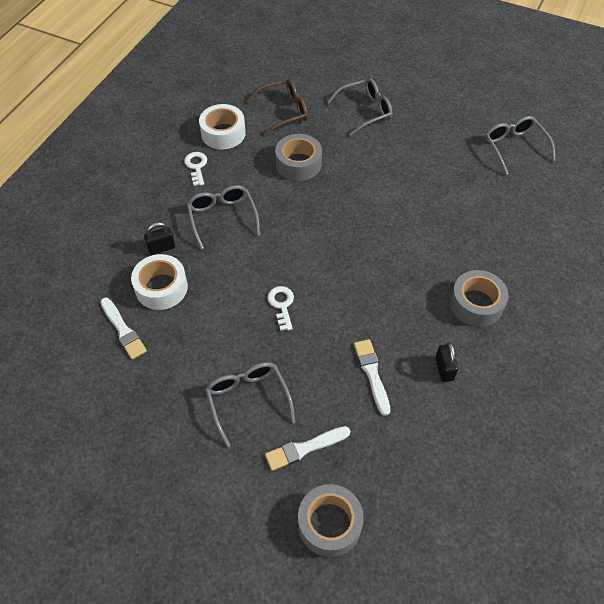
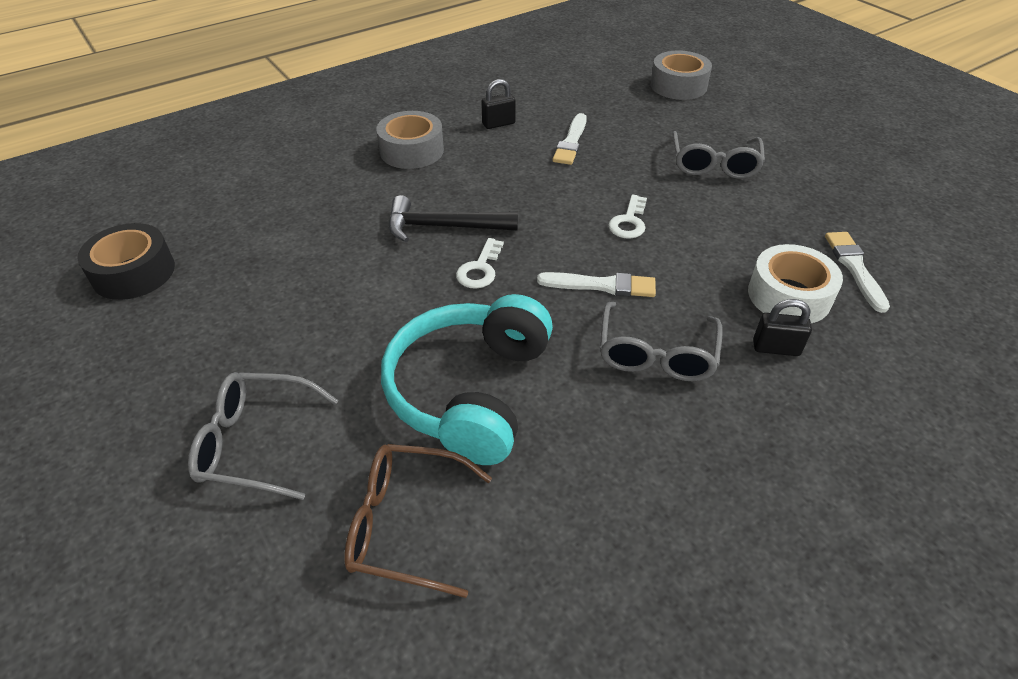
camera: 150 degrees left, 10 degrees down
white key [184,152,207,186] -> white key moved to [456,238,504,289]
white tape [199,104,246,149] -> none
white brush [265,426,351,471] -> white brush moved to [537,272,656,297]
grey tape [275,134,322,181] -> turquoise headphones [381,294,553,465]
black padlock [435,342,458,382] -> black padlock turned 45 degrees clockwise [481,79,516,129]
grey glasses [485,116,555,175] -> black tape [77,223,175,300]
none -> black hammer [389,195,518,242]

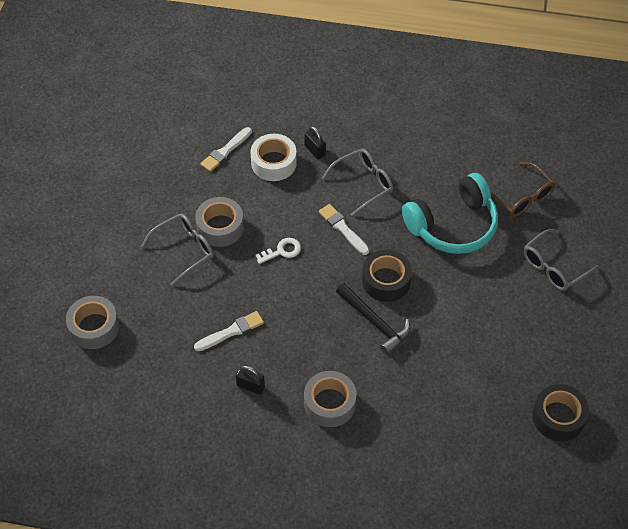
camera: 135 degrees left, 10 degrees up
grey glasses [188,372,338,500] -> grey glasses turned 90 degrees clockwise [523,229,599,291]
white key [456,238,504,289] -> black tape [362,250,412,302]
none -> grey tape [195,197,244,247]

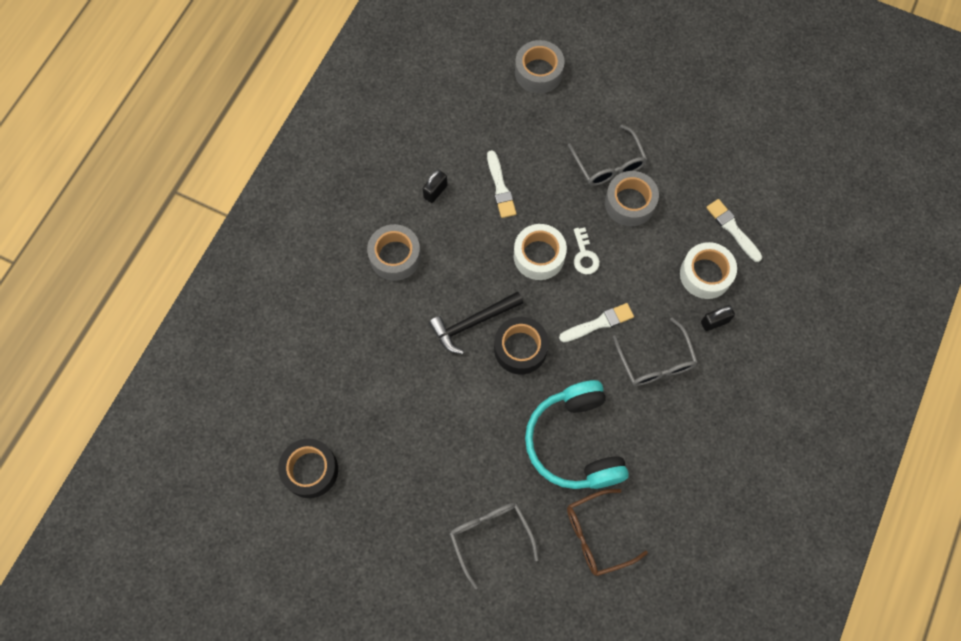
camera: 105 degrees right, 15 degrees up
none -> white tape [514,224,567,280]

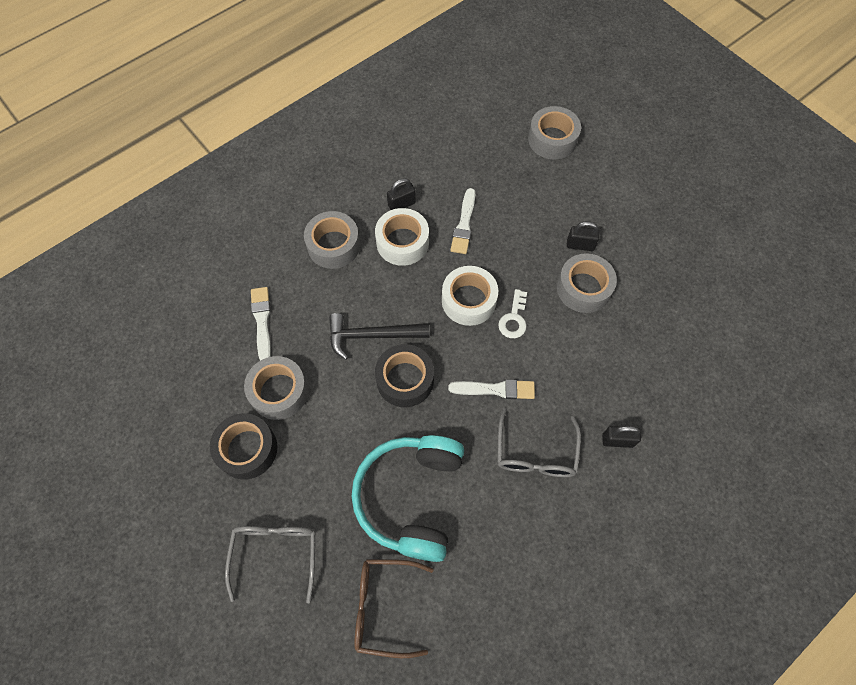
camera: 25 degrees right, 5 degrees down
black tape [278,439,338,498] -> black tape moved to [210,413,277,480]
grey glasses [568,125,648,186] -> black padlock [567,221,600,251]
white tape [680,242,737,299] -> white tape moved to [375,208,429,266]
white brush [706,199,762,262] -> white brush moved to [251,287,271,361]
none -> grey tape [244,356,308,420]

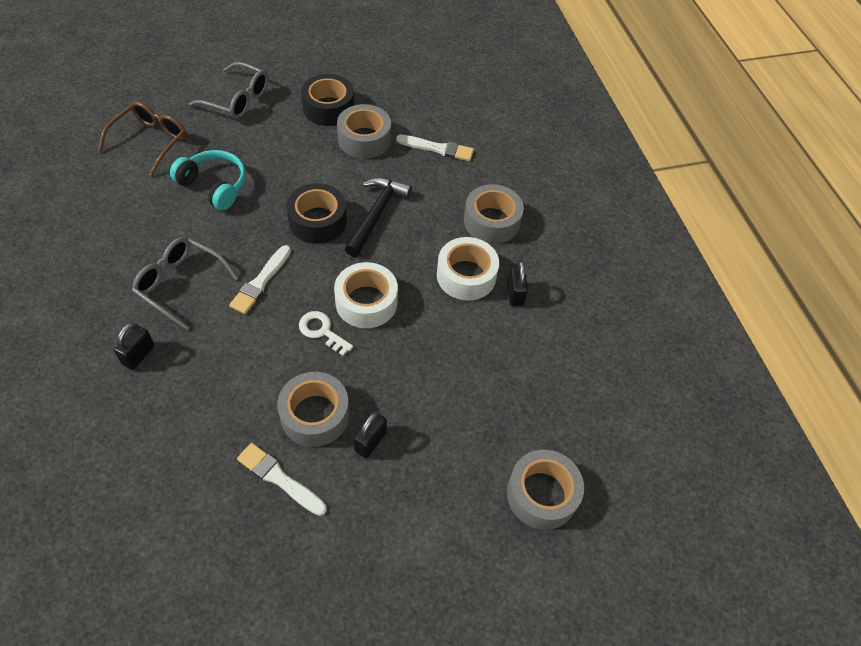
camera: 110 degrees right, 10 degrees down
turquoise headphones [351,435,464,562] -> turquoise headphones [170,150,246,210], size x0.64
white brush [450,188,475,254] -> white brush moved to [237,443,327,516]

